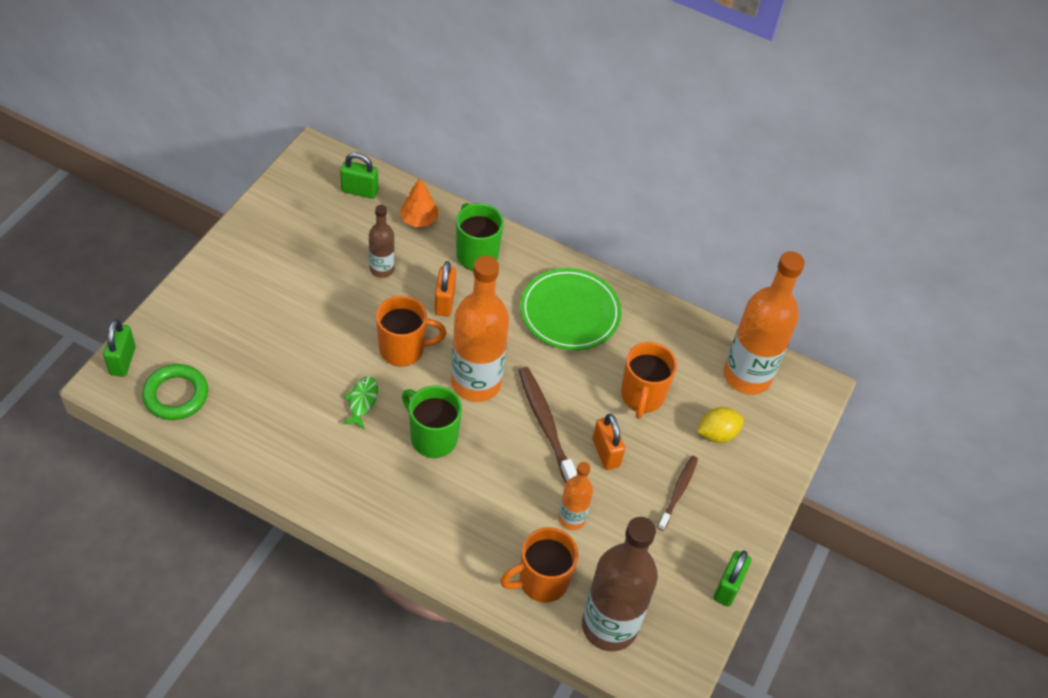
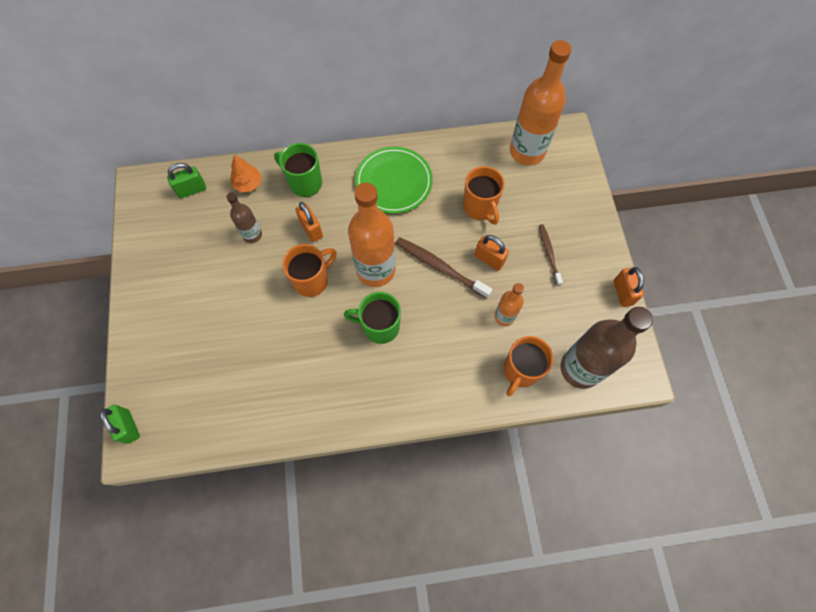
camera: 30 degrees left, 15 degrees up
green ring [142,364,208,420] -> none
green fish [342,376,378,429] -> none
yellow lemon [697,407,744,443] -> none
green padlock [714,551,751,606] -> orange padlock [614,267,644,307]

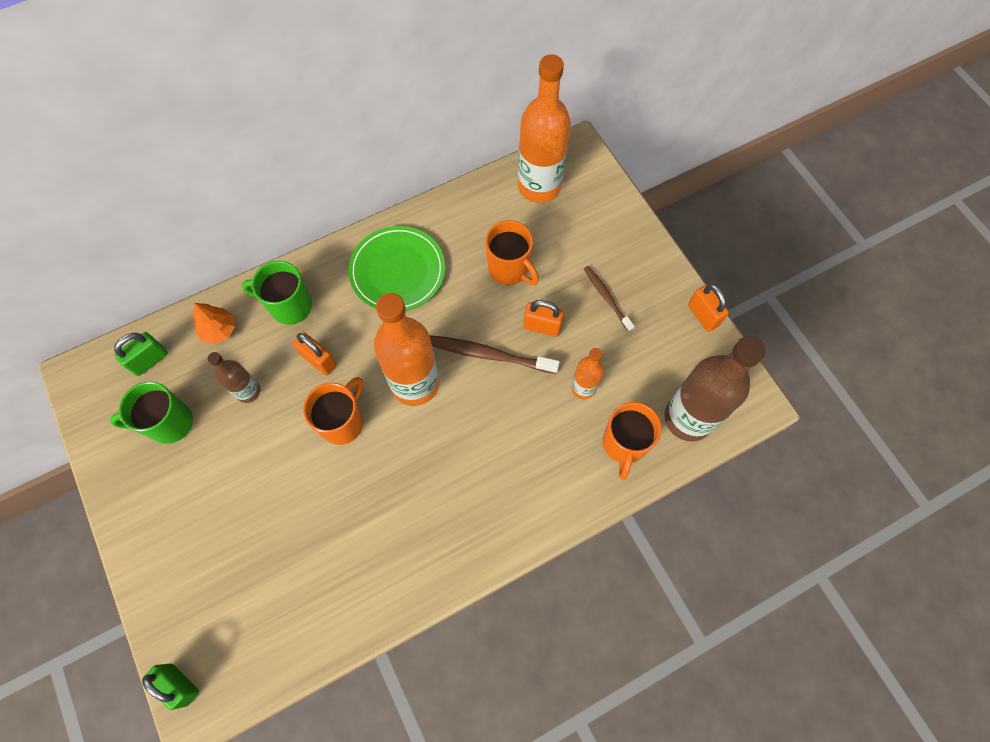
camera: 20 degrees left, 0 degrees up
green mug [344,292,401,344] -> green mug moved to [110,381,193,444]

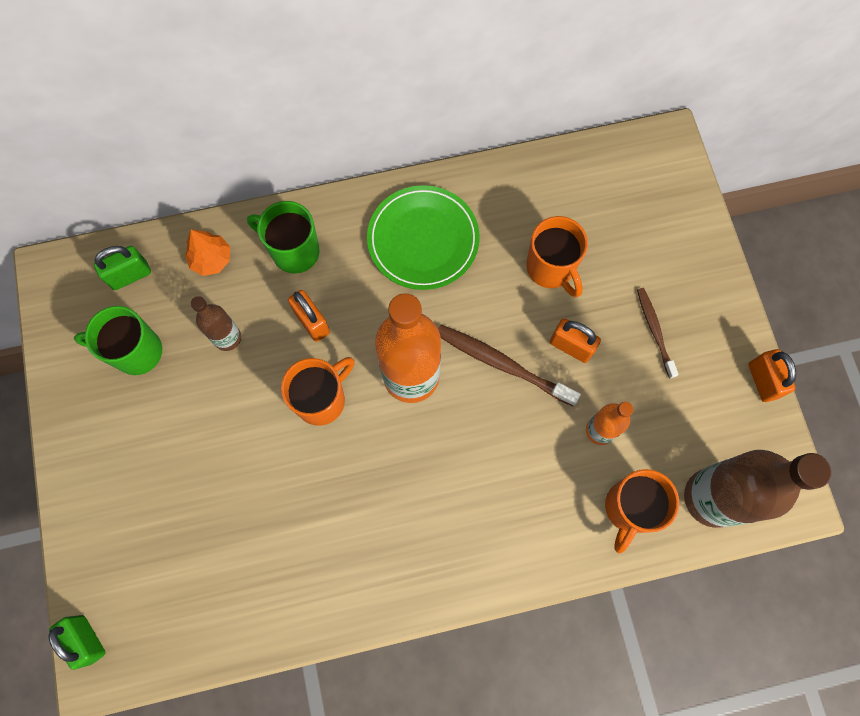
camera: 15 degrees right, 5 degrees up
orange bottle [518,54,571,203] -> none

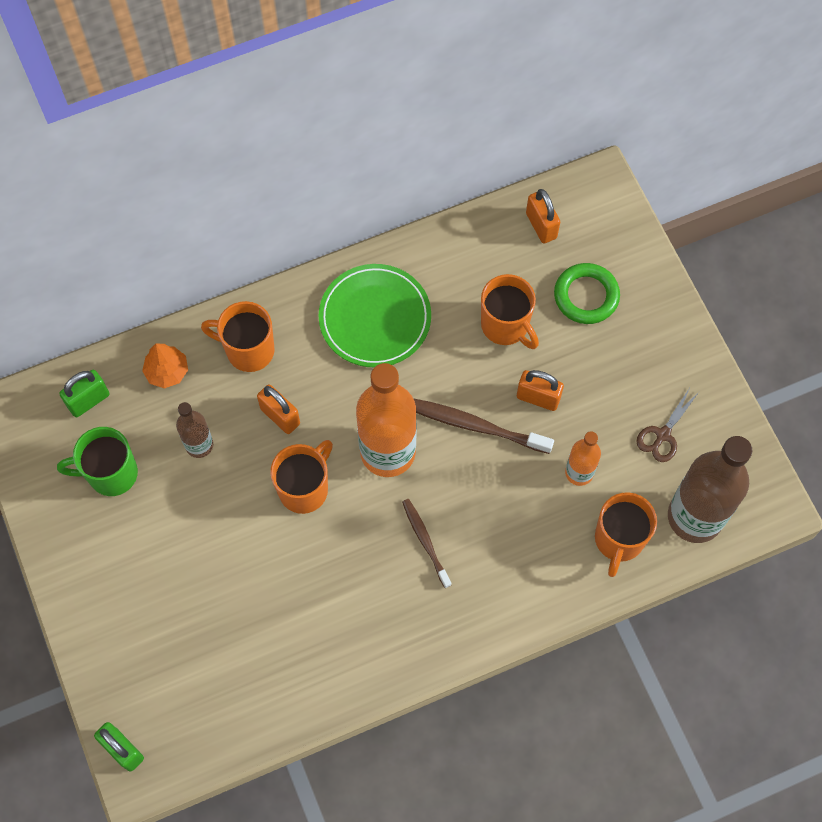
camera: 10 degrees left, 5 degrees down
green mug [247,201,320,274] -> orange mug [201,301,275,372]
brown toothbrush [637,288,679,379] -> brown toothbrush moved to [402,499,451,588]
orange padlock [748,349,796,402] -> orange padlock moved to [526,189,560,243]
none -> green ring [554,263,620,324]
none -> brown scissors [637,388,699,462]

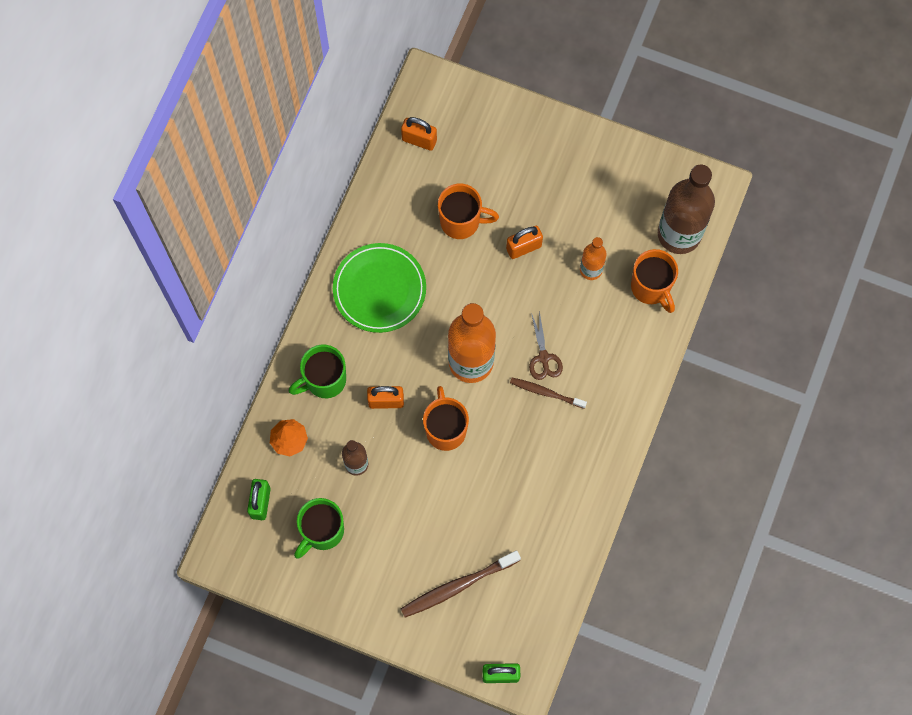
camera: 45 degrees left, 5 degrees up
orange mug [201,301,275,372] -> green mug [288,344,346,398]
brown toothbrush [413,398,554,454] -> brown toothbrush moved to [401,551,521,618]
green ring [554,263,620,324] -> none
brown scissors [637,388,699,462] -> brown scissors moved to [529,311,563,380]

